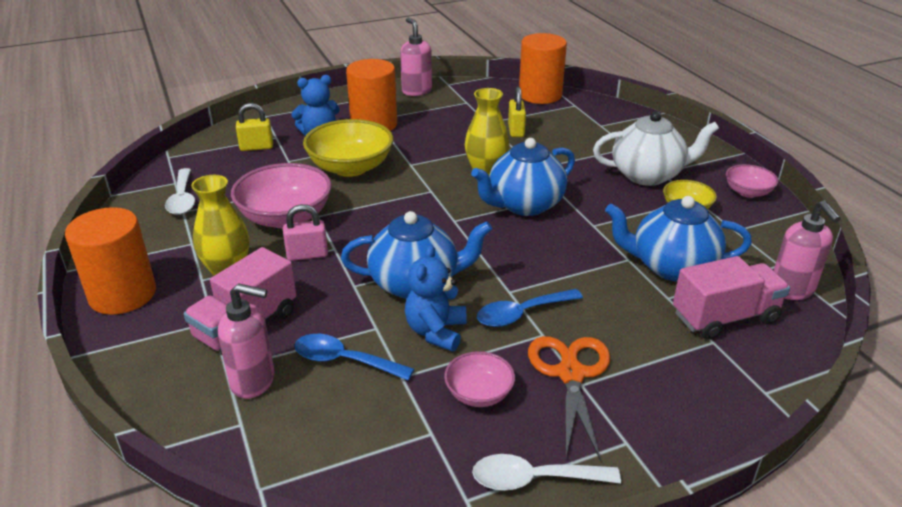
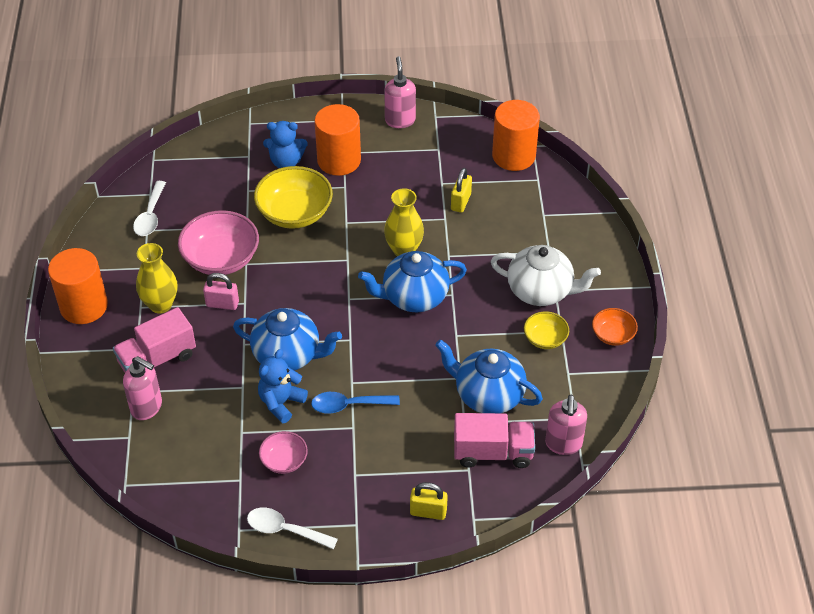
camera: 20 degrees right, 15 degrees up
yellow padlock [236,103,273,151] -> yellow padlock moved to [410,482,448,520]
blue spoon [294,334,414,381] -> none
orange scissors [528,336,610,461] -> none
pink bowl [726,164,779,198] -> orange bowl [592,308,638,346]

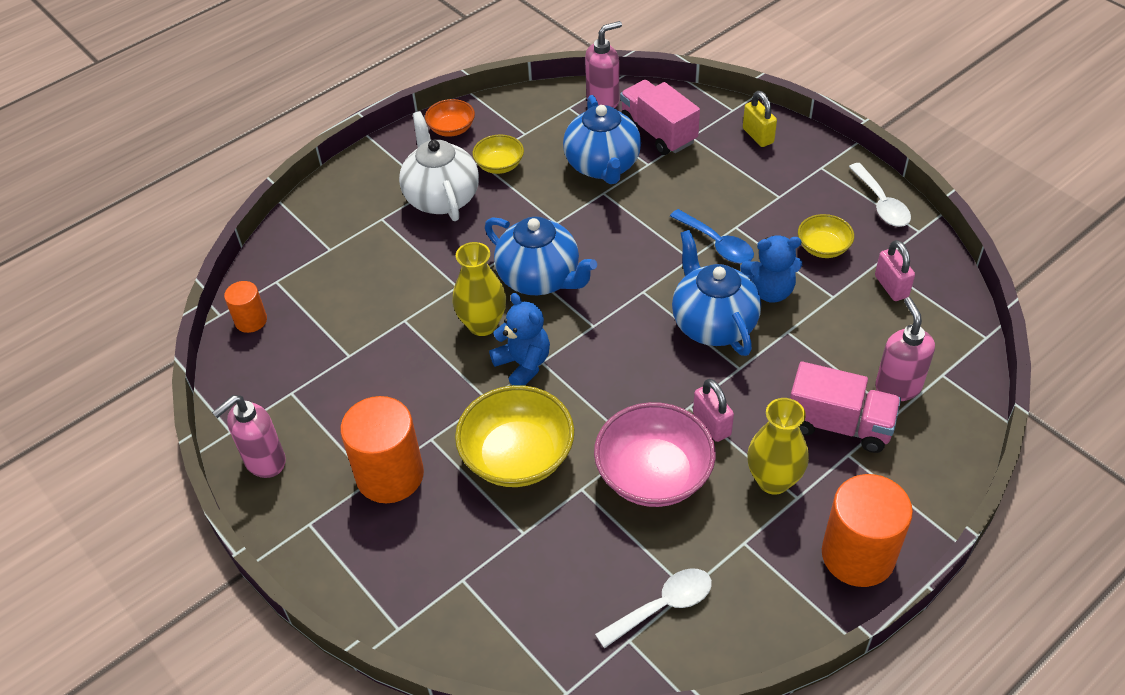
camera: 125 degrees left, 0 degrees up
pink bowl [259,431,308,474] -> yellow bowl [798,214,854,258]
blue teddy bear [263,121,307,168] -> blue teddy bear moved to [489,293,550,386]
yellow padlock [451,168,472,213] -> none
orange cylinder [492,100,540,171] -> orange cylinder [224,281,267,333], size x0.53
none -> pink padlock [875,240,915,301]

